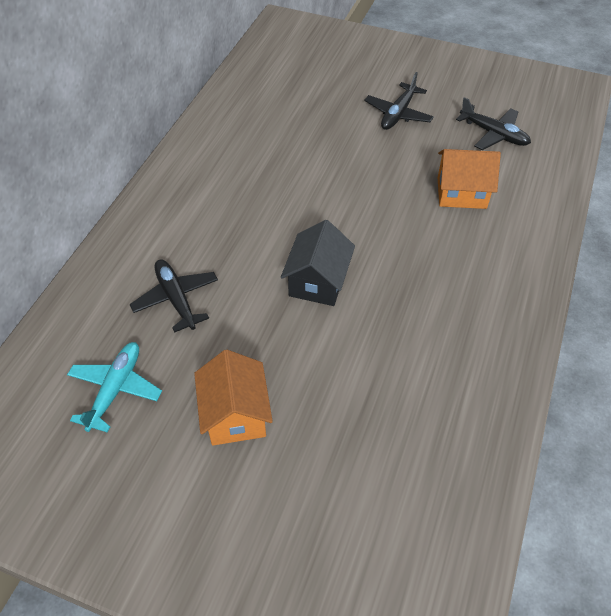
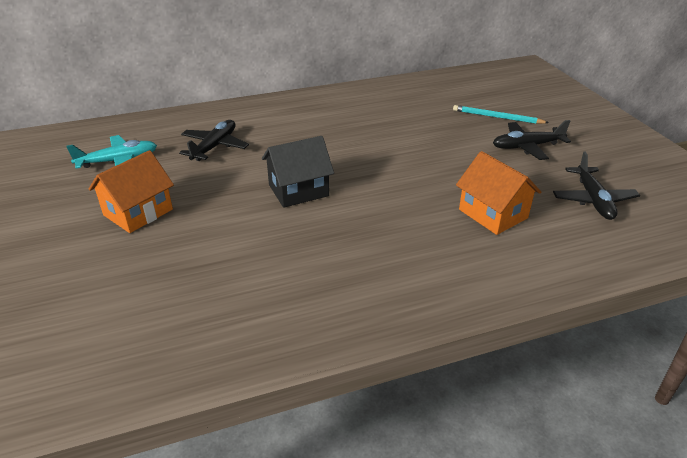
camera: 50 degrees right, 15 degrees down
none -> turquoise pencil [453,105,549,124]

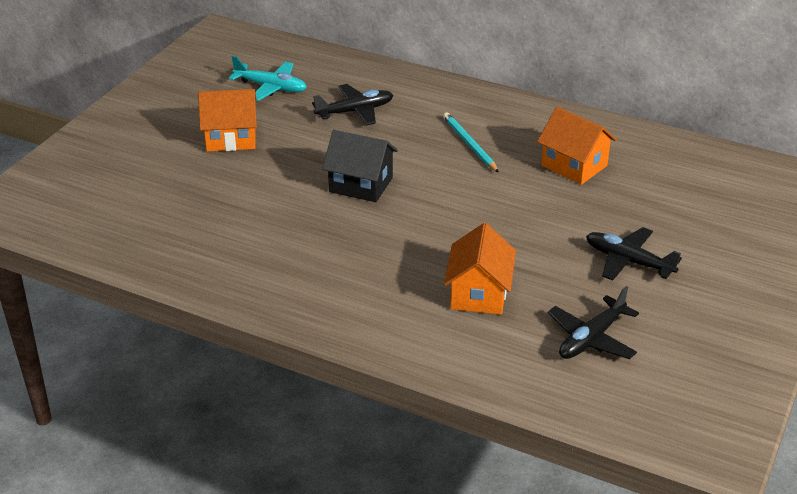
camera: 45 degrees right, 0 degrees up
turquoise pencil [453,105,549,124] -> turquoise pencil moved to [443,112,499,173]
none -> orange house [537,107,617,185]

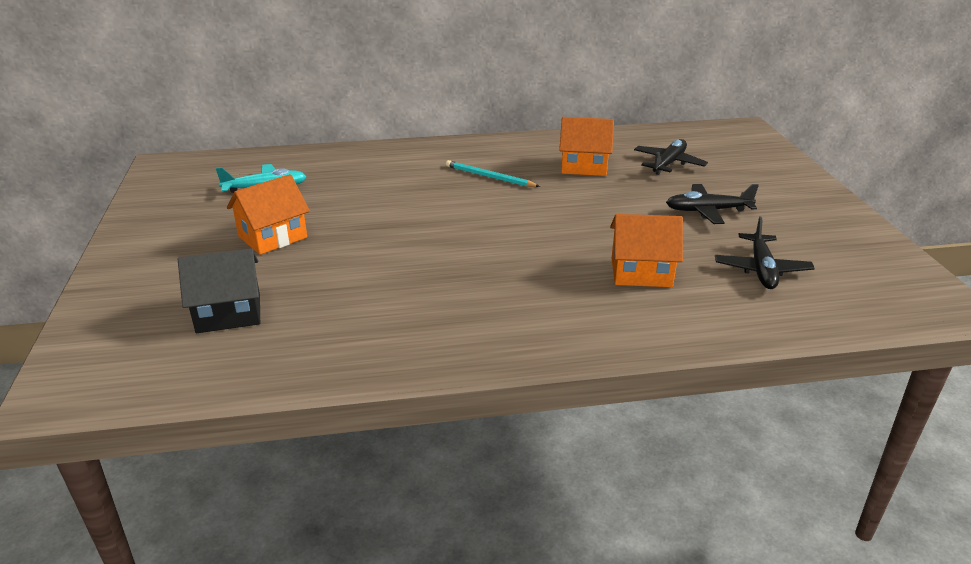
camera: 35 degrees left, 5 degrees down
black plane [312,84,393,125] -> black plane moved to [634,139,708,175]
black house [322,130,398,202] -> black house moved to [178,249,260,333]
orange house [444,223,516,315] -> orange house turned 60 degrees counterclockwise [610,214,683,287]

